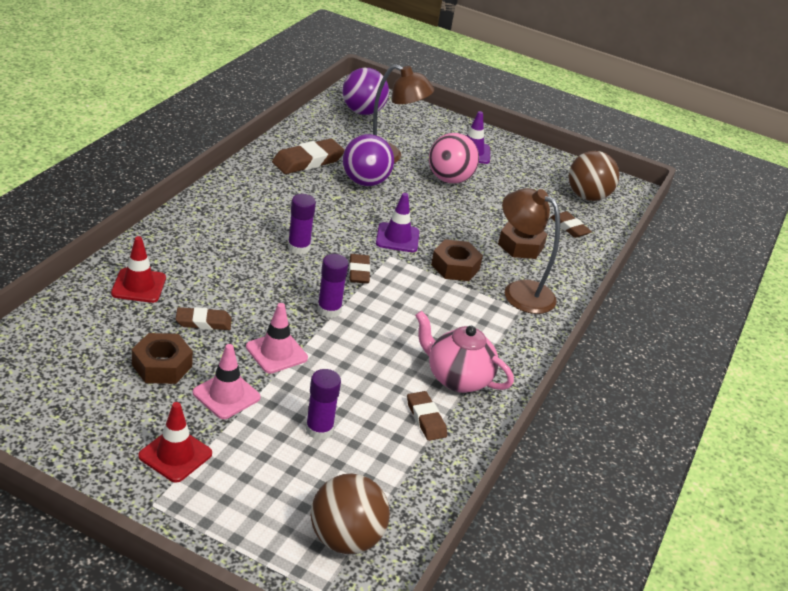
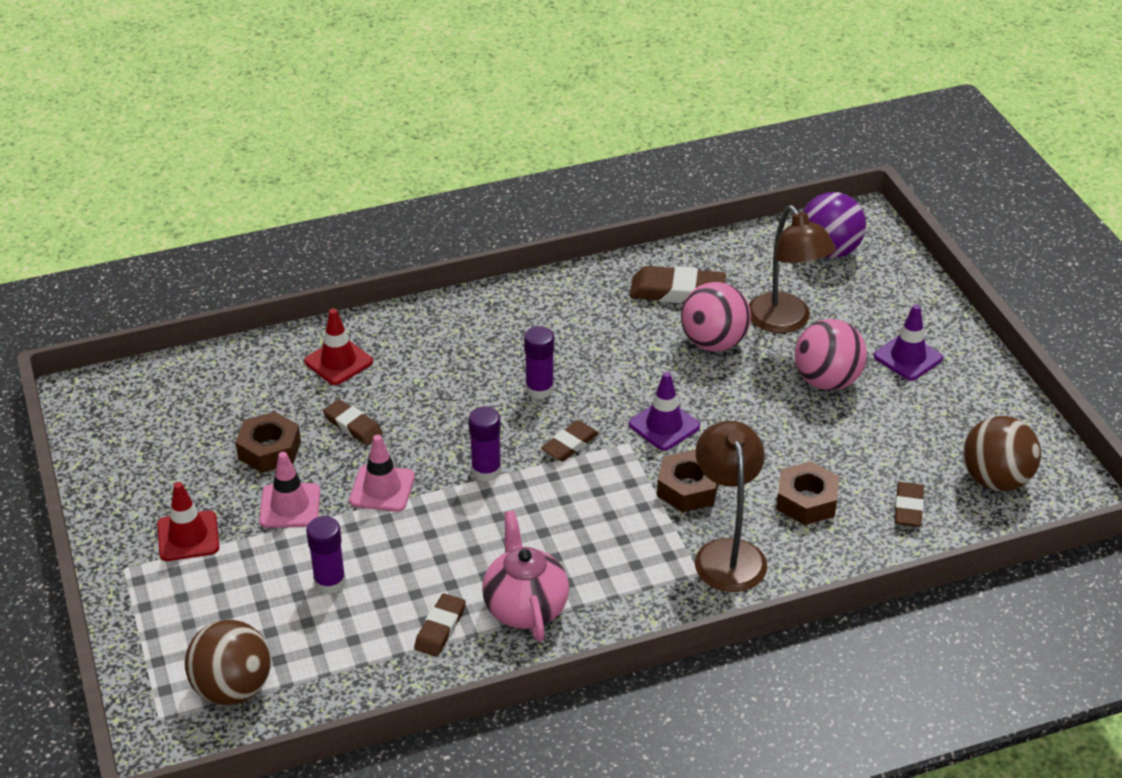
camera: 50 degrees right, 5 degrees up
purple ball [343,134,394,186] -> pink ball [681,282,751,352]

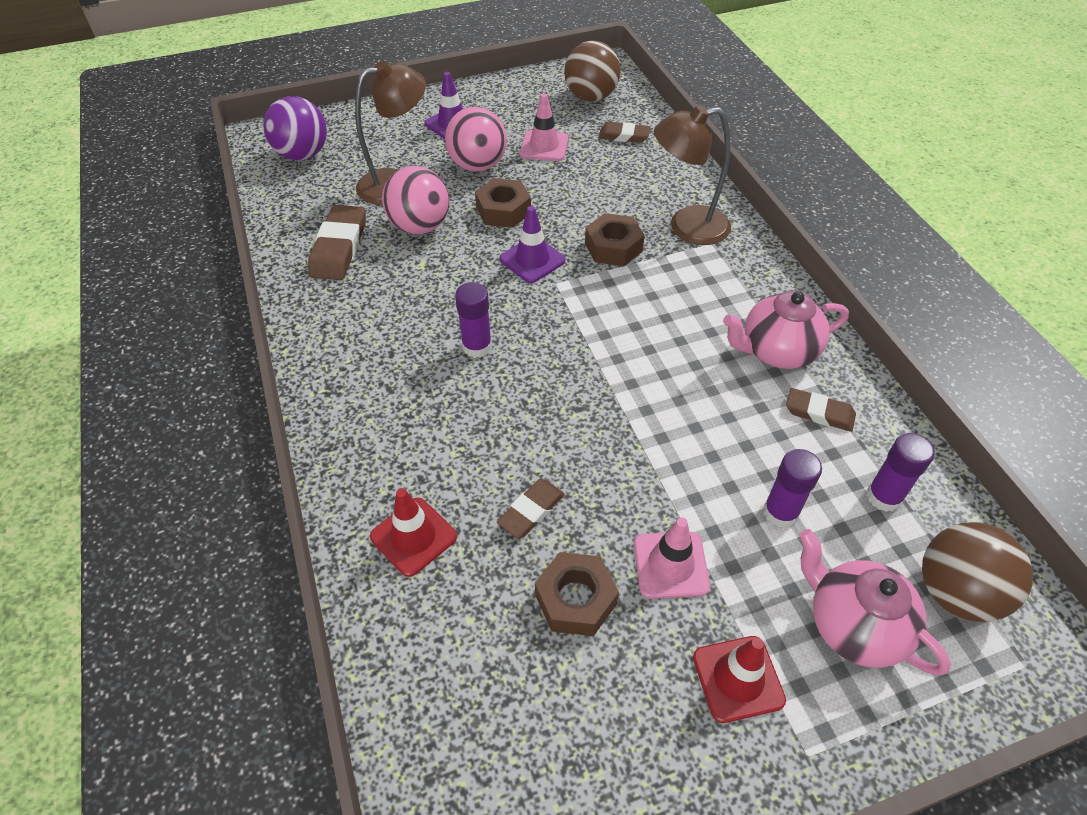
camera: 90 degrees left, 10 degrees up
pink traffic cone [349,435,415,512] -> pink traffic cone moved to [520,93,569,161]
purple glue stick [469,406,501,482] -> purple glue stick moved to [866,433,935,512]
brown eraser [541,420,599,462] -> none
brown nut [776,462,839,525] -> brown nut moved to [475,178,531,228]
none -> pink teapot [799,529,951,676]

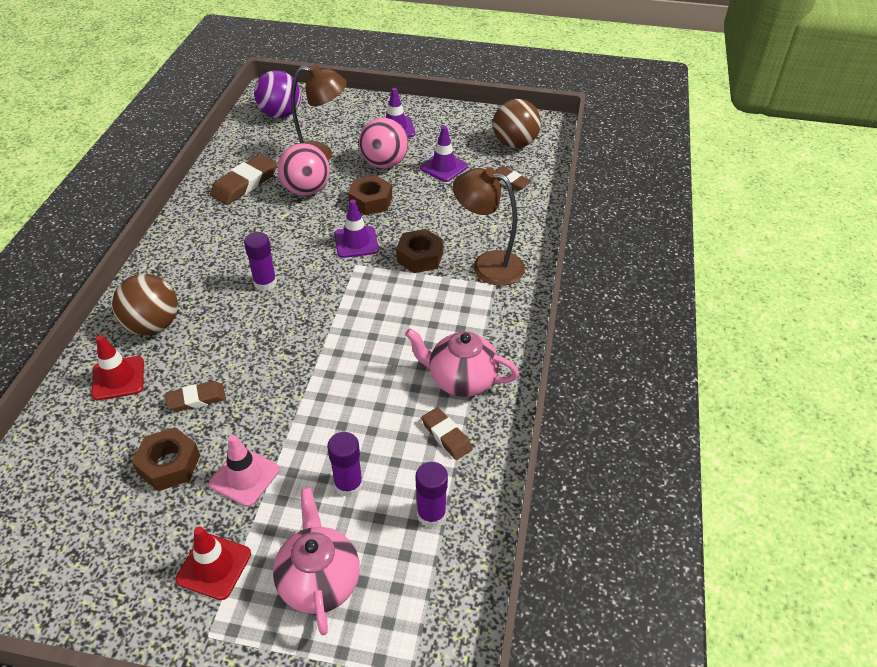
camera: 30 degrees right, 5 degrees down
pink traffic cone [520,93,569,161] -> purple traffic cone [420,126,468,182]
brown ball [922,522,1033,622] -> brown ball moved to [112,274,178,335]

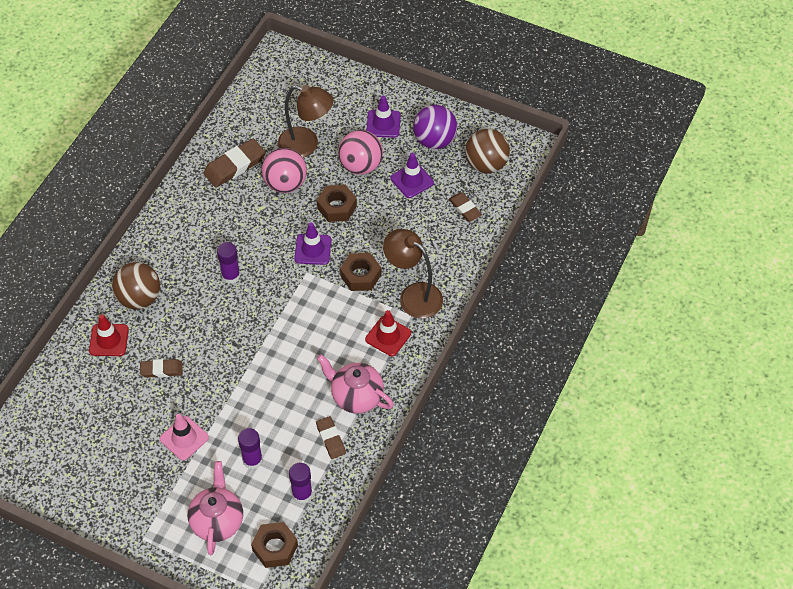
camera: 15 degrees right, 10 degrees up
brown nut [132,427,200,491] -> brown nut moved to [251,522,298,568]
red traffic cone [175,527,251,600] -> red traffic cone moved to [365,310,411,356]
purple ball [254,70,301,118] -> purple ball moved to [413,105,457,149]

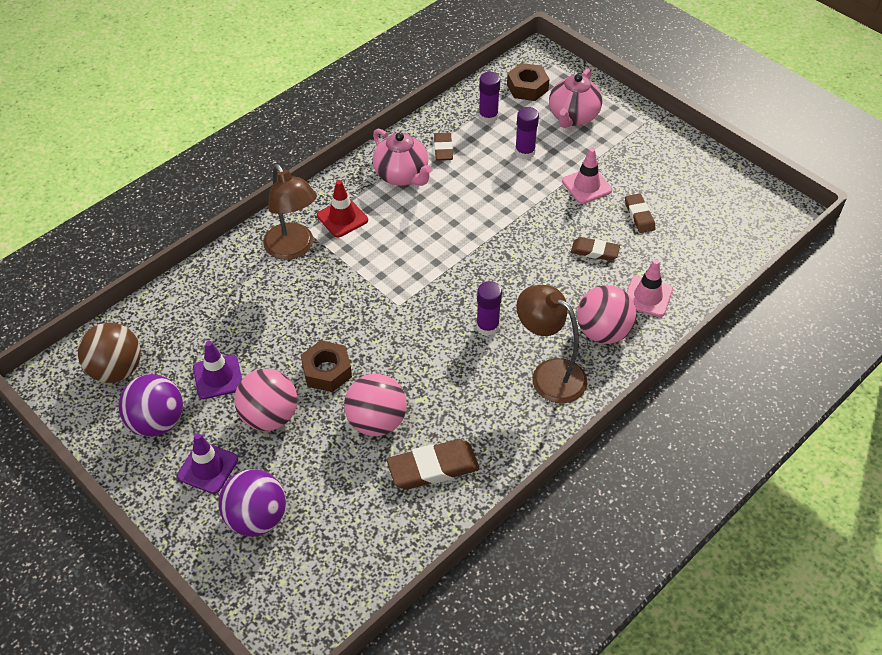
camera: 160 degrees left, 5 degrees down
red traffic cone [89,314,129,356] -> pink traffic cone [627,259,673,317]
brown ball [112,262,160,310] -> pink ball [577,285,636,344]
brown lamp [278,85,333,158] -> brown lamp moved to [516,285,587,403]
purple traffic cone [294,222,331,265] -> none
brown nut [340,253,381,291] -> none
brown eraser [449,192,482,222] -> brown eraser moved to [625,193,655,233]
none -> purple ball [218,469,286,537]

